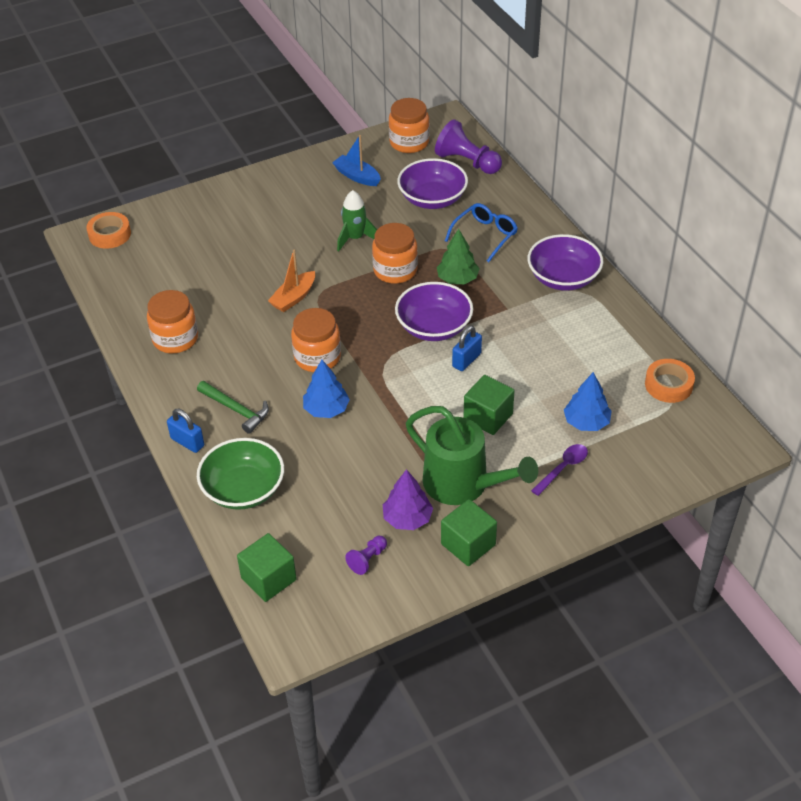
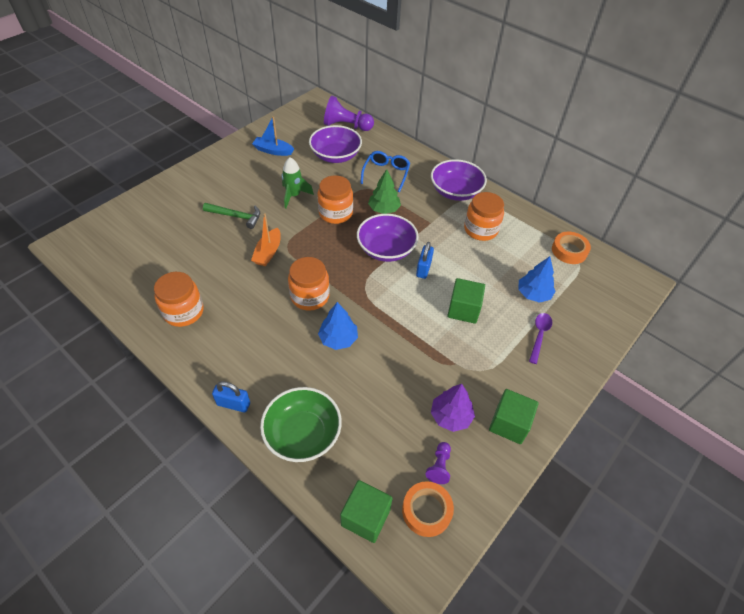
camera: 25 degrees left, 5 degrees up
orange tape [86,212,131,249] -> orange tape moved to [402,481,454,537]
green hammer [197,381,269,434] -> green hammer moved to [203,203,260,229]
orange jar [389,98,429,153] -> orange jar moved to [464,192,504,241]
green watering can [406,406,538,505] -> none

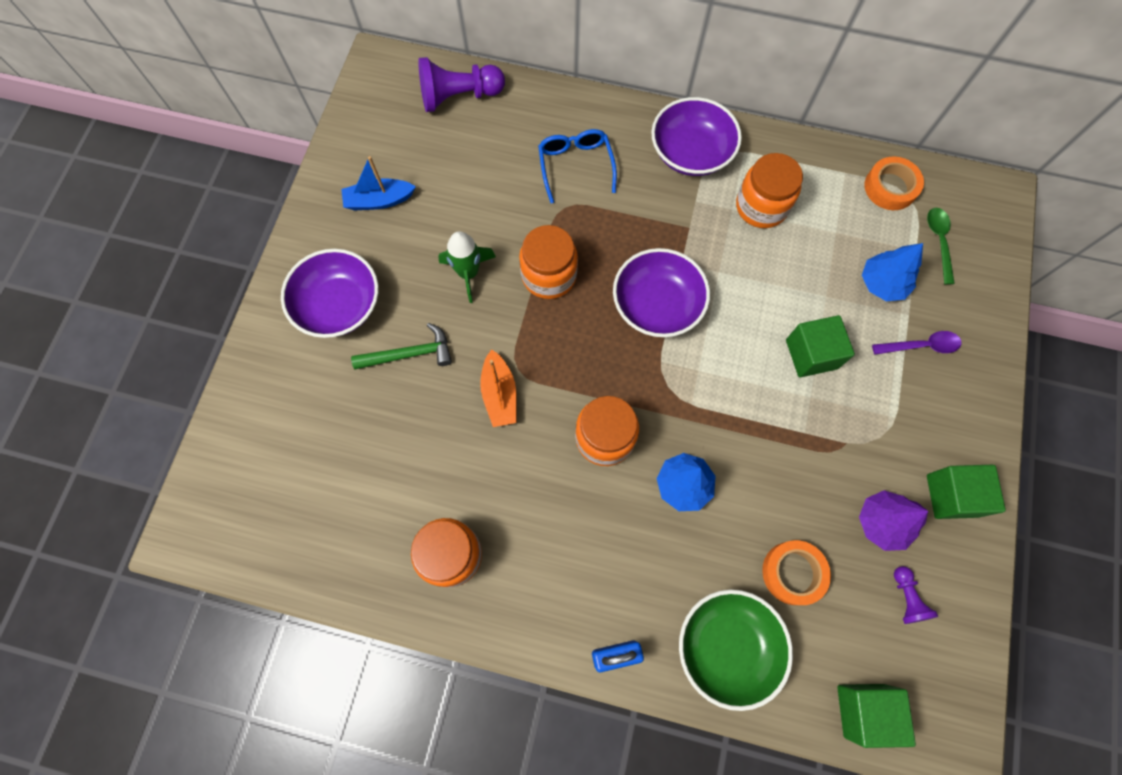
camera: 25 degrees left, 20 degrees up
purple bowl [309,125,362,163] -> purple bowl moved to [281,249,378,338]
green tree [368,169,401,214] -> none
orange tape [402,481,454,537] -> orange tape moved to [762,540,831,605]
blue padlock [416,242,434,279] -> none
purple spoon [529,313,552,364] -> purple spoon turned 90 degrees clockwise [872,331,961,355]
none -> green spoon [927,208,955,285]

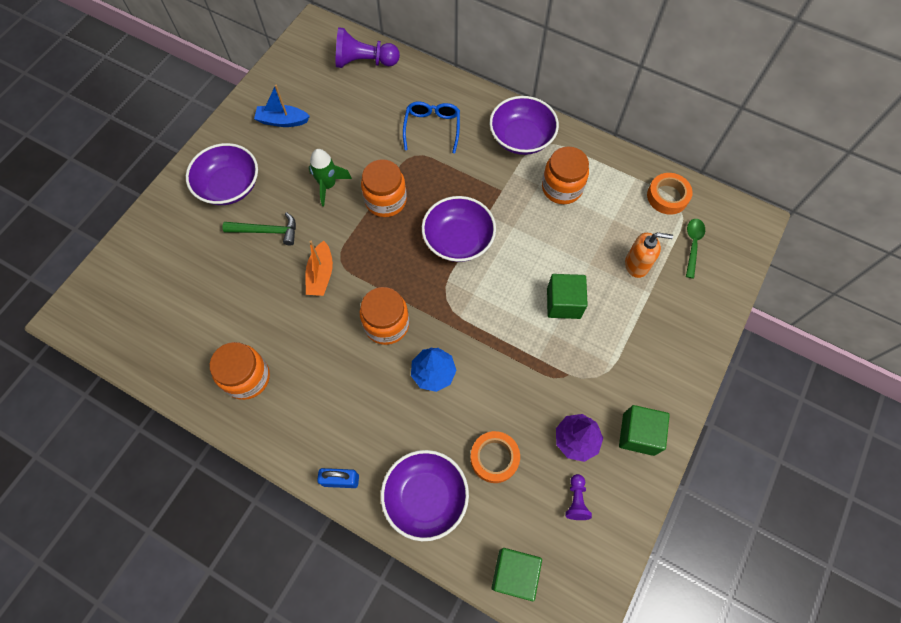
camera: 15 degrees right, 5 degrees down
green bowl [679,589,793,711] -> purple bowl [381,450,469,541]
blue tree [862,243,923,301] -> orange soap dispenser [625,232,673,278]
purple spoon [872,331,961,355] -> none

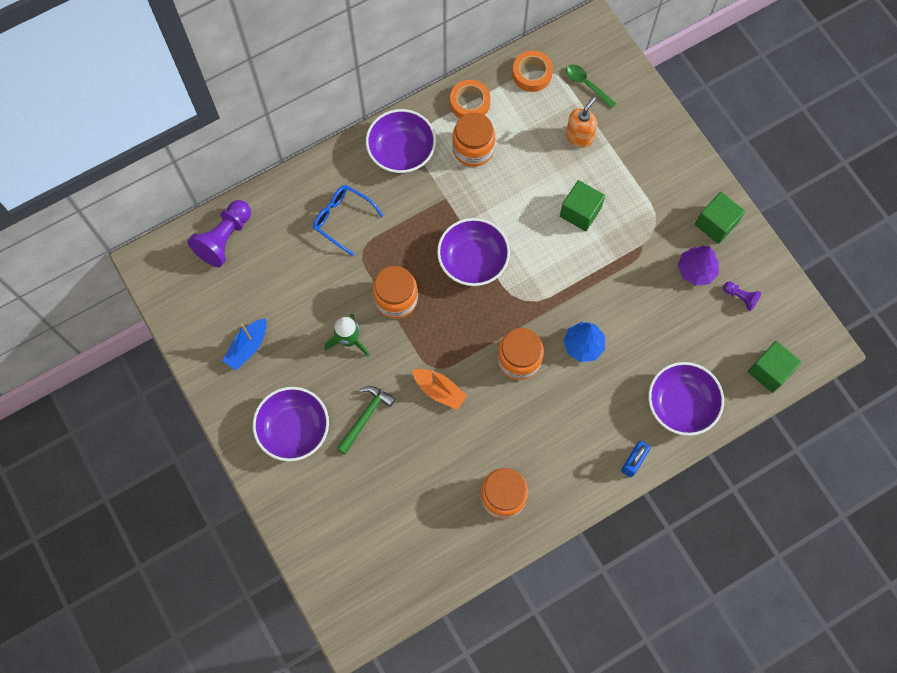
camera: 60 degrees left, 5 degrees up
orange tape [470,431,520,483] -> orange tape moved to [450,80,490,119]

